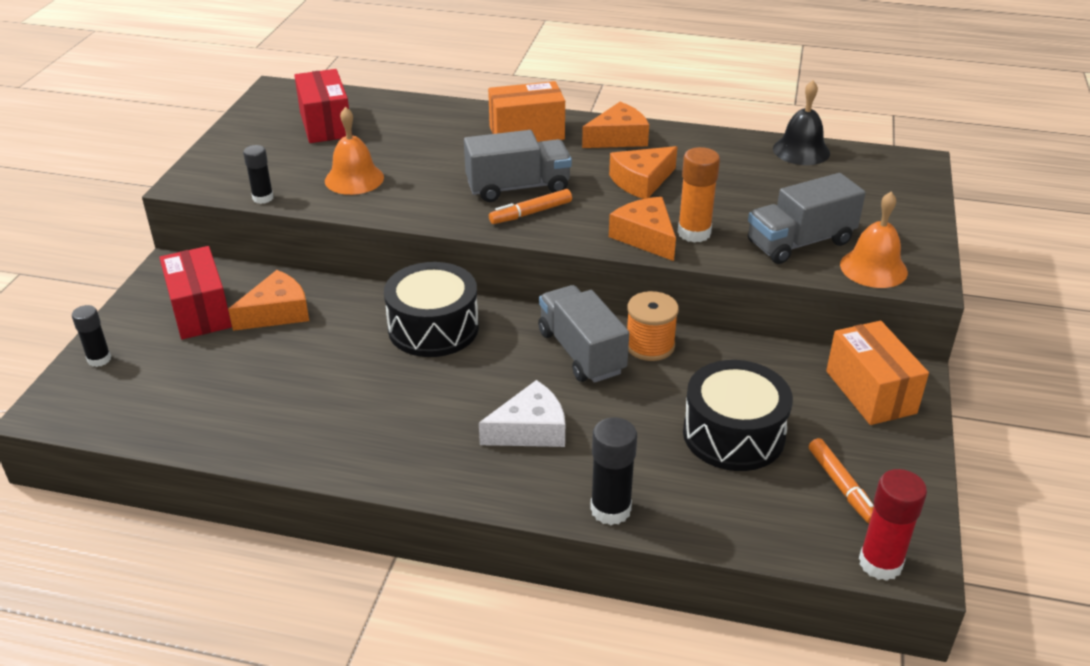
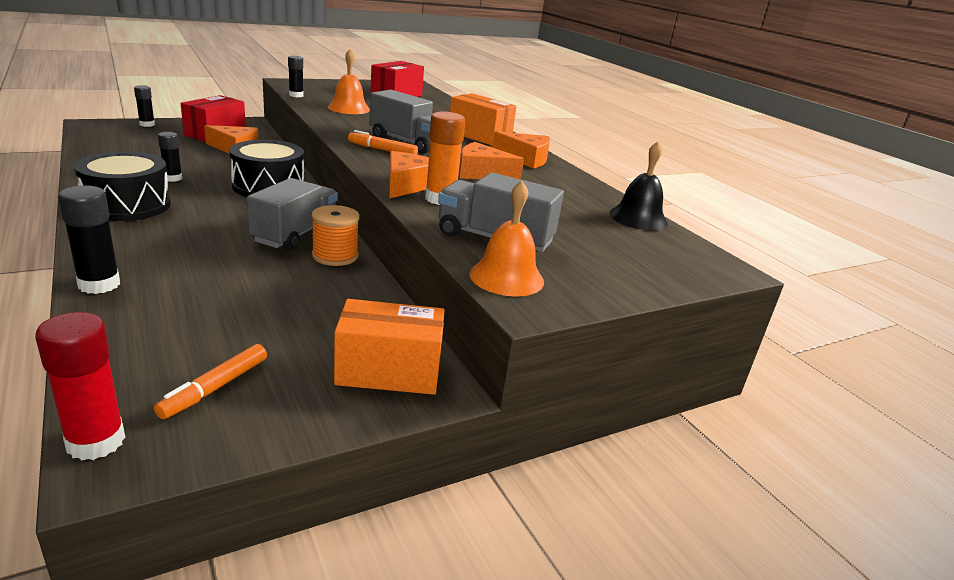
camera: 45 degrees right, 10 degrees down
white cheese [479,380,565,447] -> none
black drum [683,360,793,471] -> black drum moved to [74,151,171,221]
orange box [826,321,929,425] -> orange box turned 60 degrees clockwise [334,299,445,395]
none -> black glue stick [158,132,182,182]

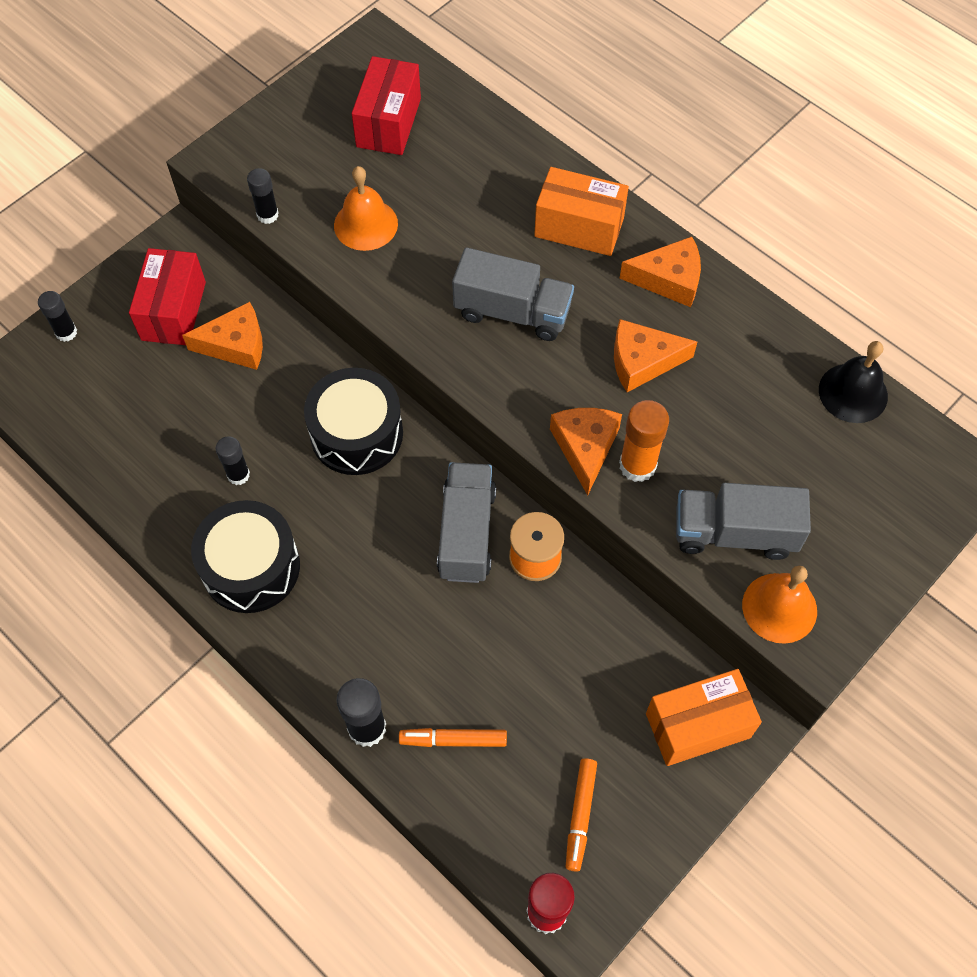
camera: 15 degrees left, 35 degrees up
orange marker [348,130,418,154] -> orange marker moved to [399,728,507,747]

